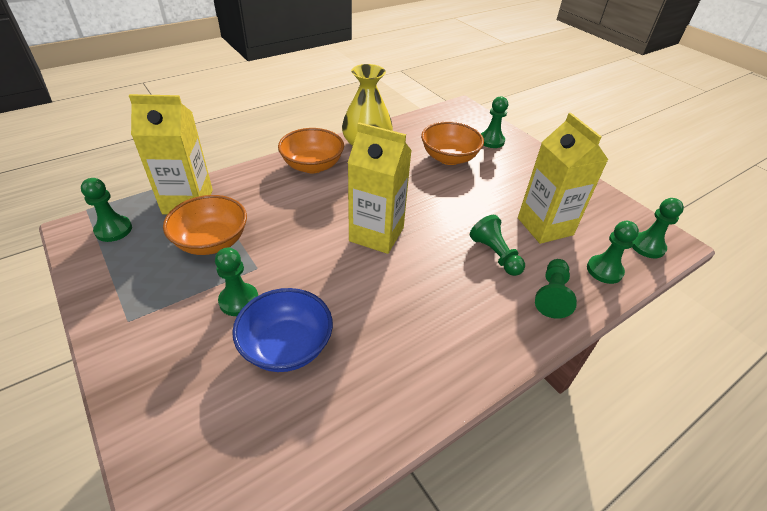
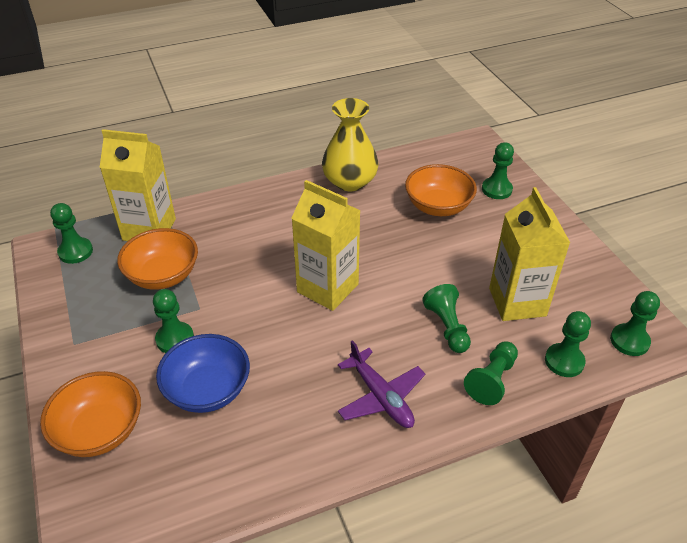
camera: 15 degrees right, 0 degrees up
orange bowl [278,128,344,173] -> orange bowl moved to [40,371,141,457]
none -> purple plane [338,340,425,428]

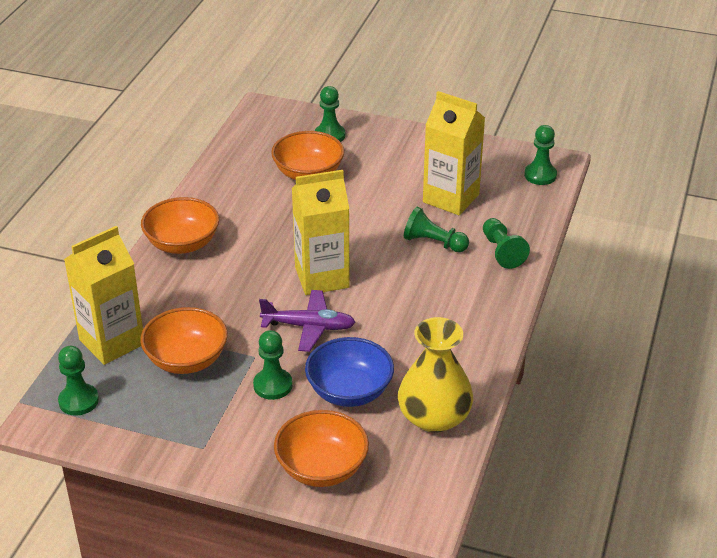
camera: 50 degrees left, 5 degrees down
yellow vase [322,98,379,191] -> yellow vase moved to [398,317,473,433]
purple plane [338,340,425,428] -> purple plane moved to [259,290,356,352]
green pawn [545,311,591,377] -> none
none -> orange bowl [141,197,219,254]

